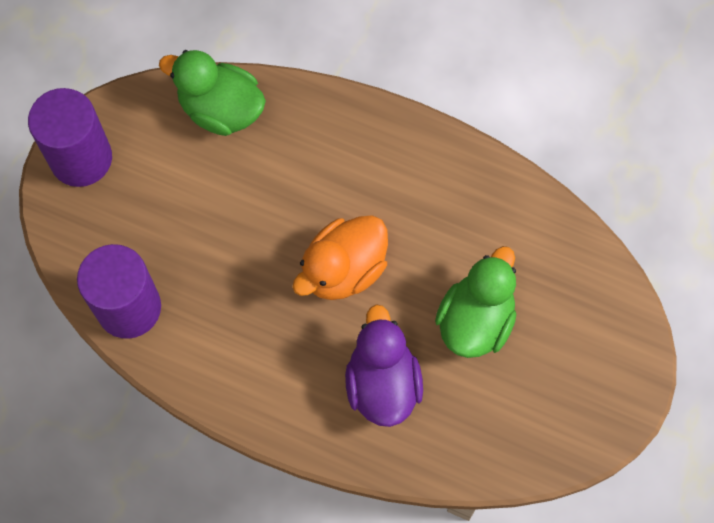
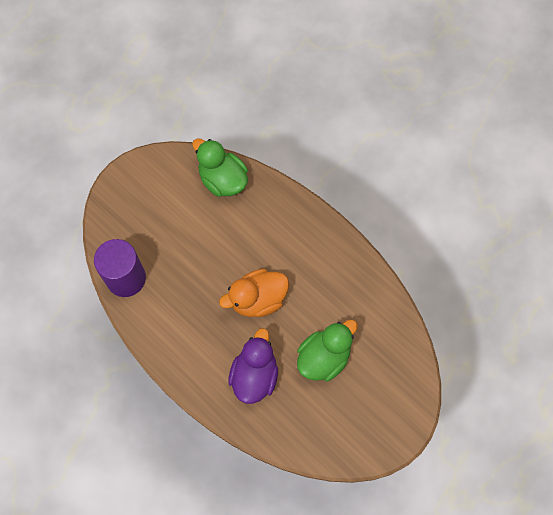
camera: 20 degrees right, 0 degrees up
purple cylinder [28,88,112,187] -> none

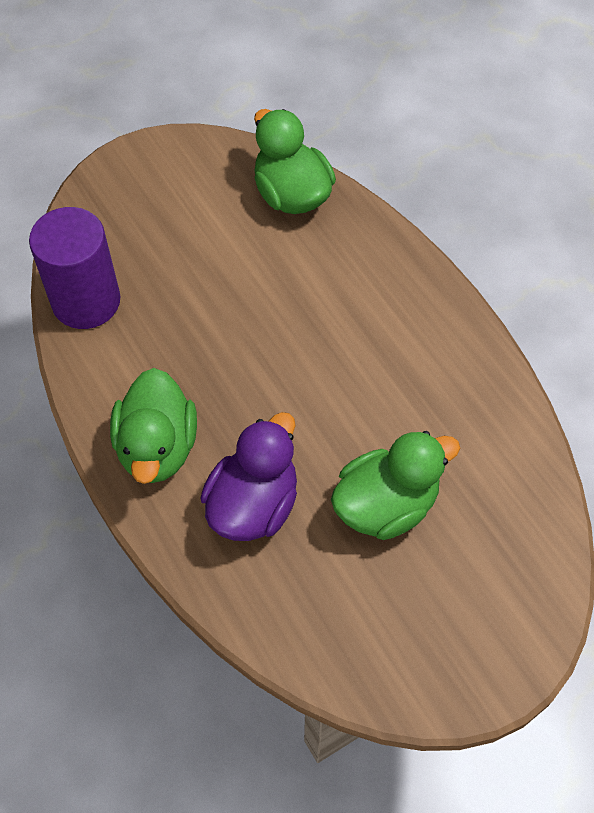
camera: 15 degrees right, 10 degrees down
orange duck [219,269,289,317] -> none
none -> green duck [110,368,197,484]

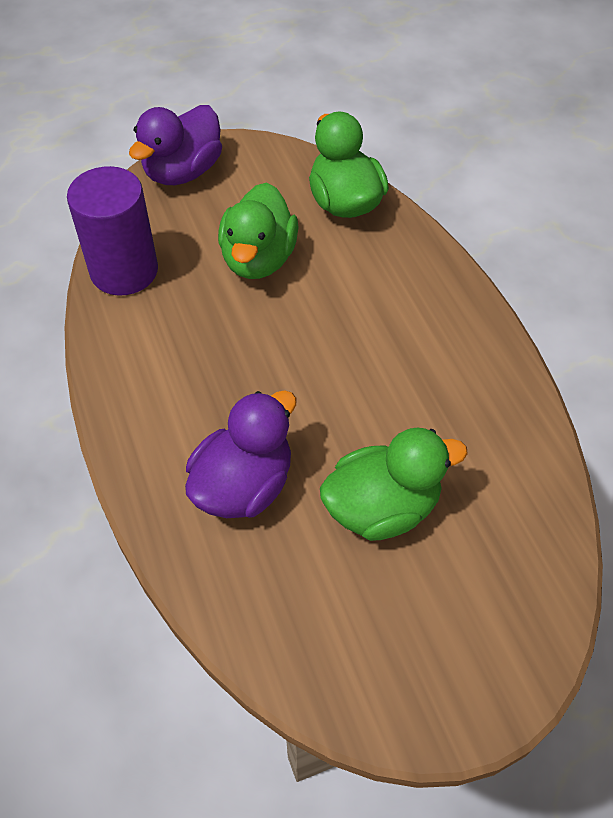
camera: 10 degrees right, 5 degrees down
green duck [110,368,197,484] -> green duck moved to [218,182,298,279]
none -> purple duck [129,105,222,185]

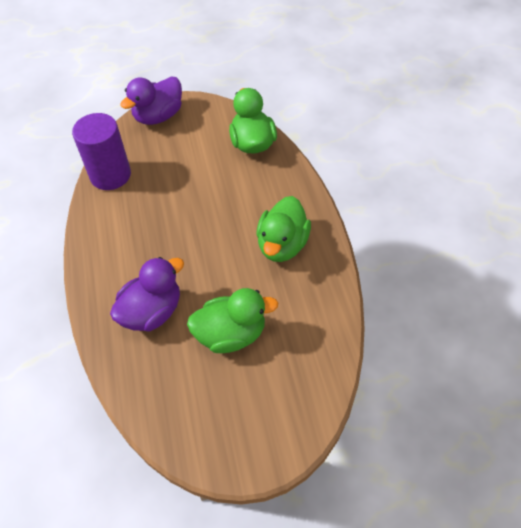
camera: 10 degrees right, 0 degrees up
green duck [218,182,298,279] -> green duck moved to [256,196,311,262]

